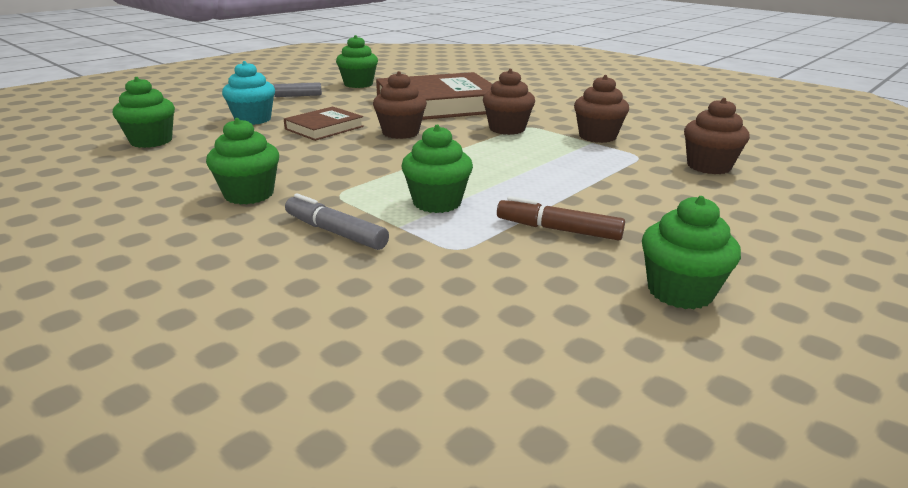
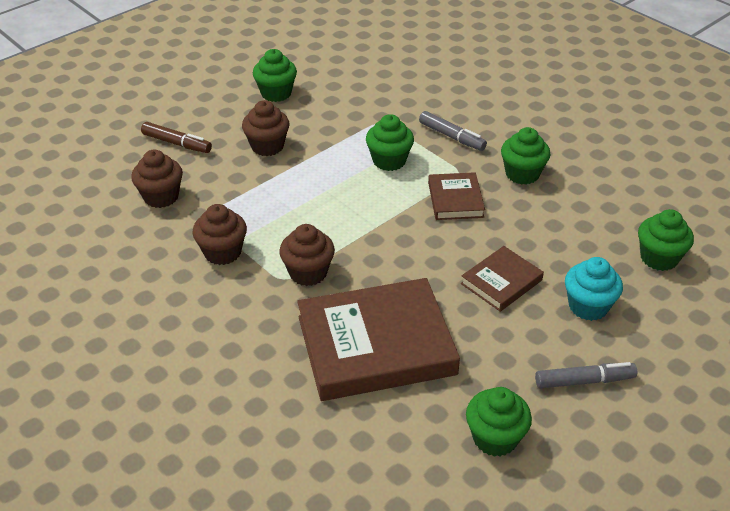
camera: 175 degrees left, 15 degrees up
brown cupcake [373,71,427,139] -> brown cupcake moved to [242,100,289,156]
brown marker [497,196,625,241] -> brown marker moved to [141,122,212,153]
none -> brown book [428,172,485,220]

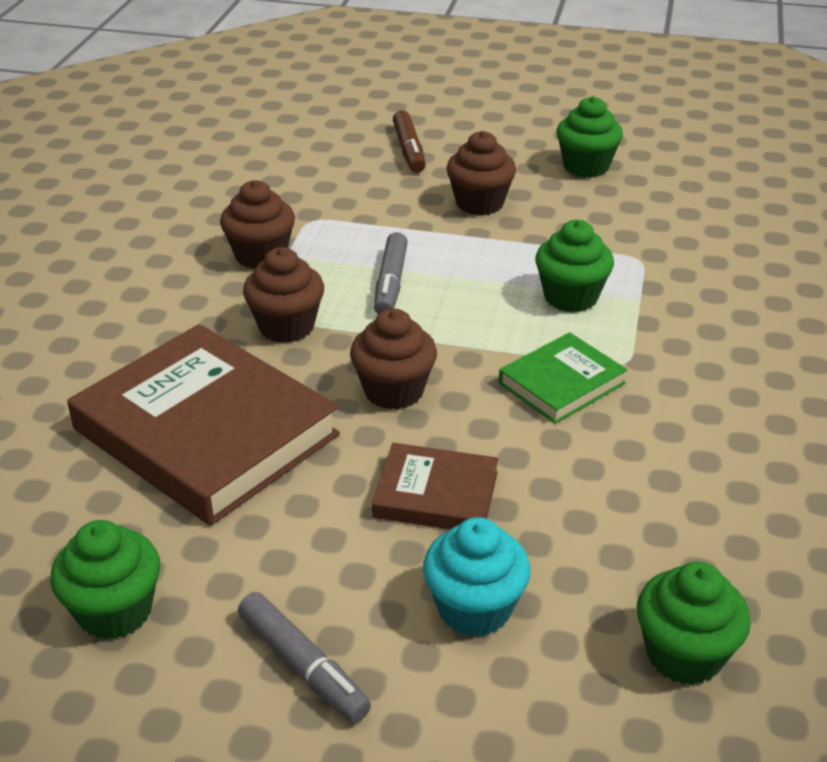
camera: 55 degrees right, 5 degrees down
brown cupcake [131,150,183,208] -> brown cupcake moved to [350,308,437,410]
grey marker [419,111,487,151] -> grey marker moved to [374,232,408,314]
brown book [428,172,485,220] -> green book [499,332,628,424]
green cupcake [501,127,551,185] -> none

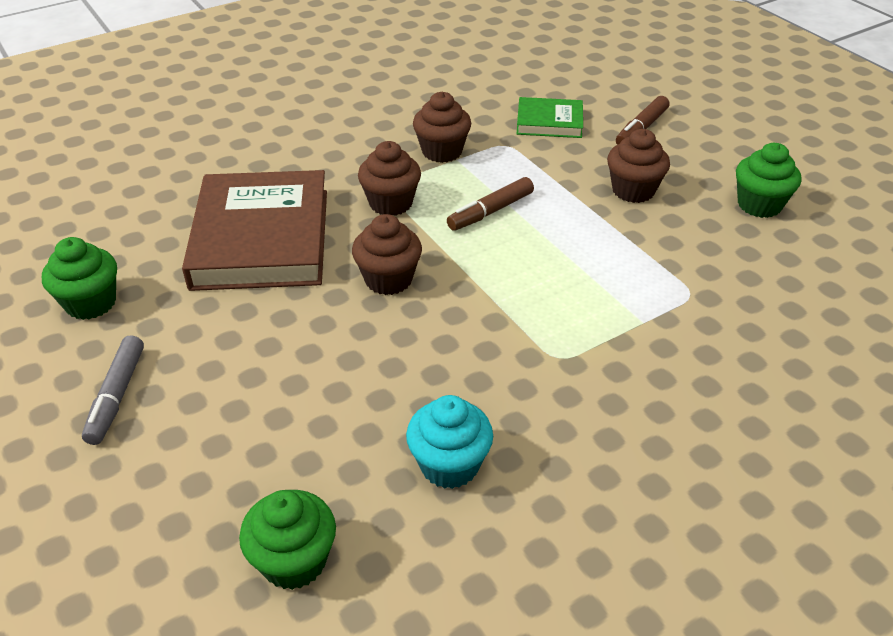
camera: 45 degrees right, 5 degrees up
brown book [372,443,499,530] -> none
grey marker [374,232,408,314] -> brown marker [447,177,534,231]
turquoise cupcake [423,517,531,637] -> turquoise cupcake moved to [406,395,493,489]
green book [499,332,628,424] -> green book moved to [516,97,583,138]
green cupcake [535,220,614,313] -> none

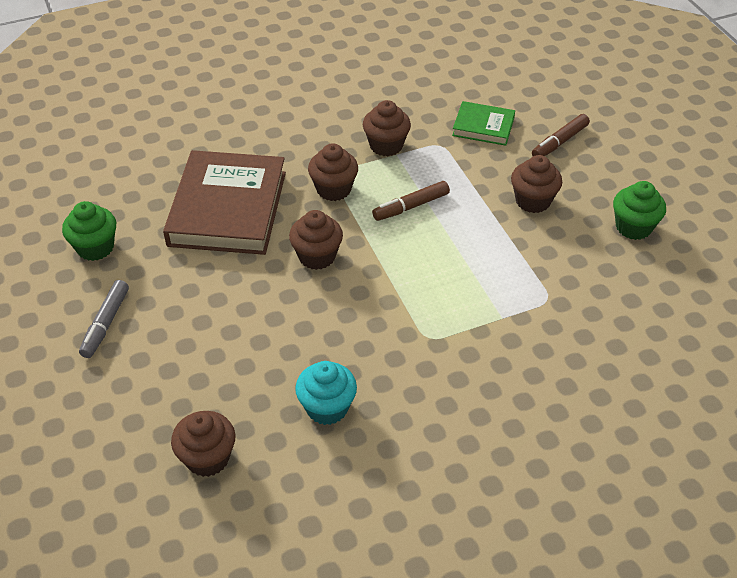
camera: 10 degrees right, 5 degrees up
green cupcake [239,490,336,590] -> brown cupcake [171,411,235,477]

